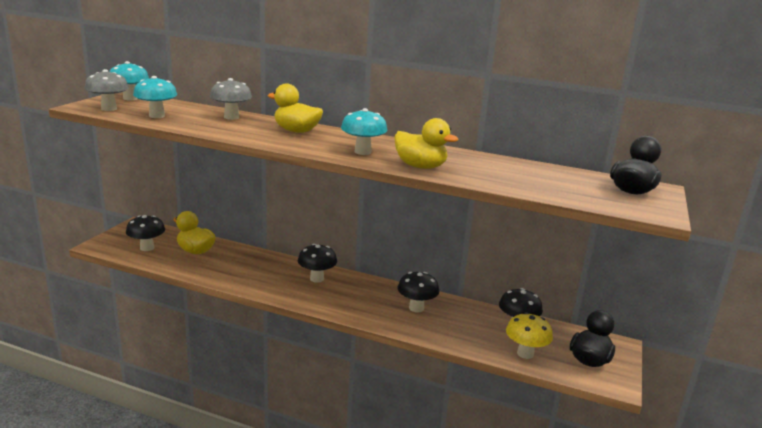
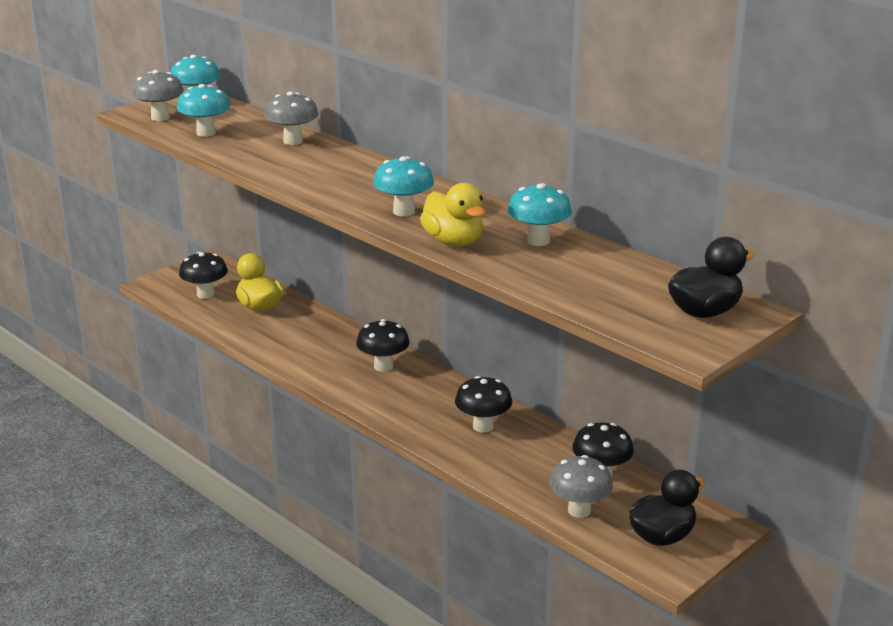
camera: 25 degrees right, 5 degrees up
yellow duck [268,83,323,133] -> none
yellow mushroom [506,312,553,359] -> grey mushroom [549,455,613,518]
none -> turquoise mushroom [508,183,572,246]

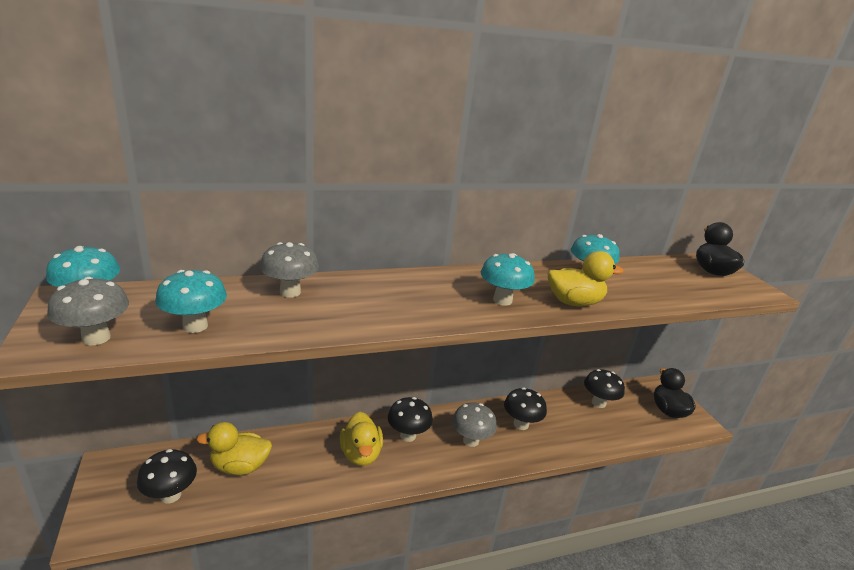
camera: 65 degrees left, 0 degrees up
grey mushroom [549,455,613,518] -> grey mushroom moved to [452,403,497,447]
none -> yellow duck [340,412,383,466]

